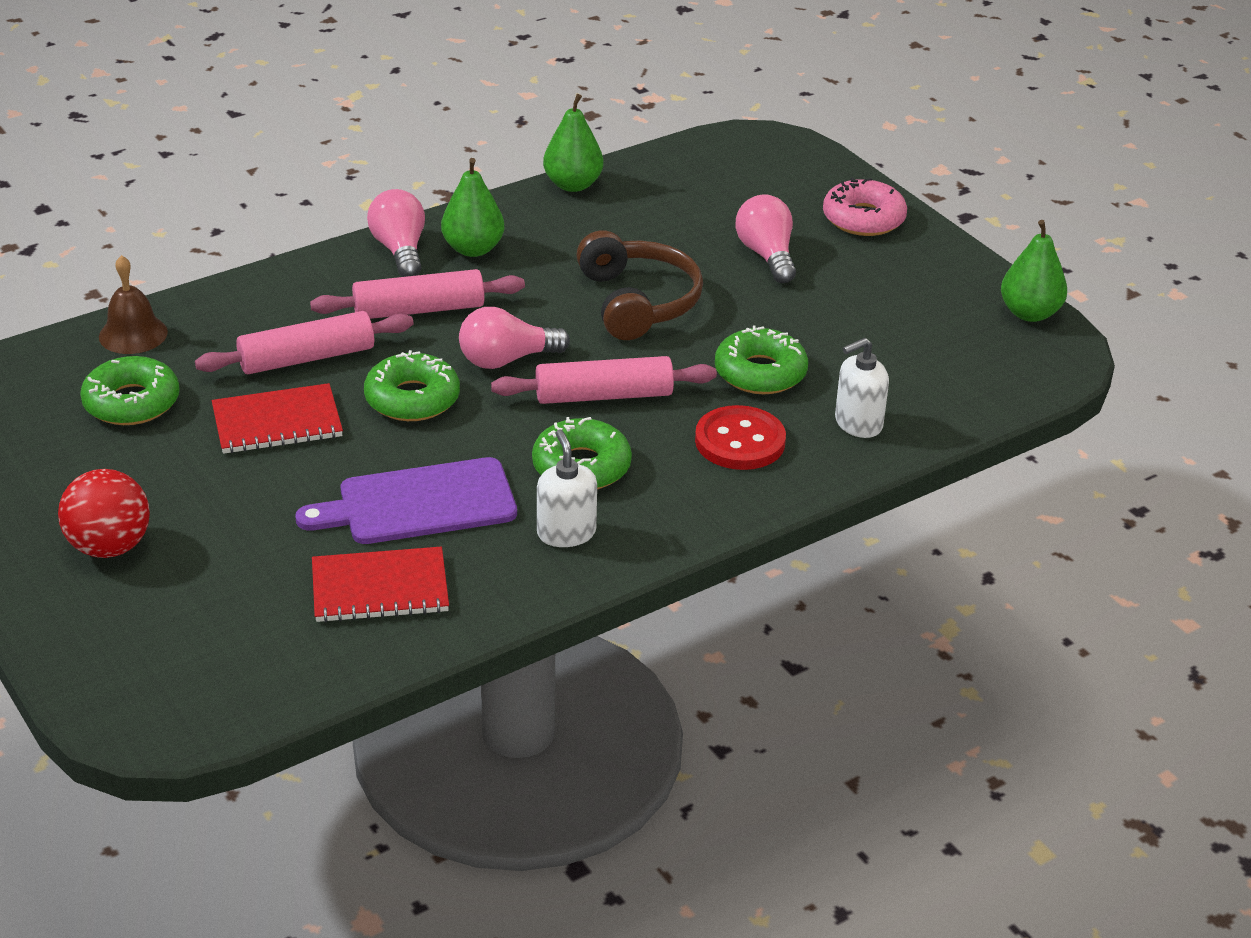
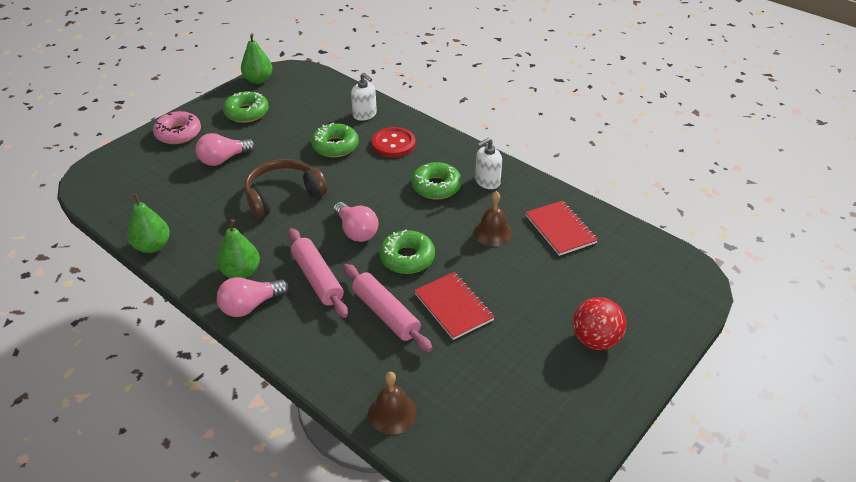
camera: 105 degrees left, 5 degrees up
green donut [80,356,180,425] -> green donut moved to [223,91,269,123]
purple cutting board [295,457,517,544] -> brown bell [474,191,513,246]
pink rolling pin [491,356,717,404] -> none

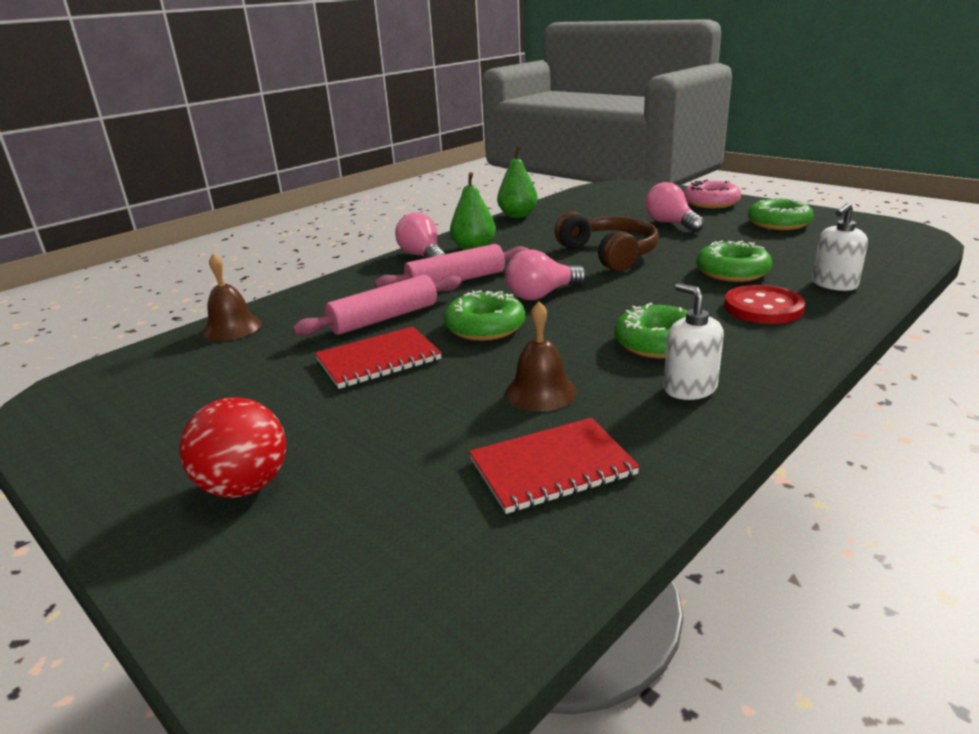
camera: 95 degrees right, 15 degrees down
green pear [241,34,273,84] -> none

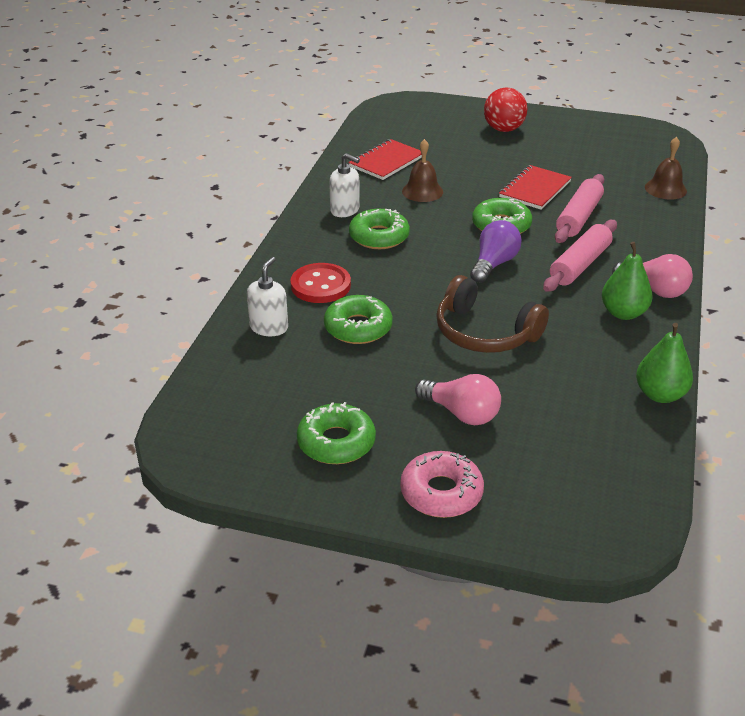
camera: 150 degrees right, 10 degrees up
pink light bulb [505,250,586,300] -> purple light bulb [470,220,522,283]

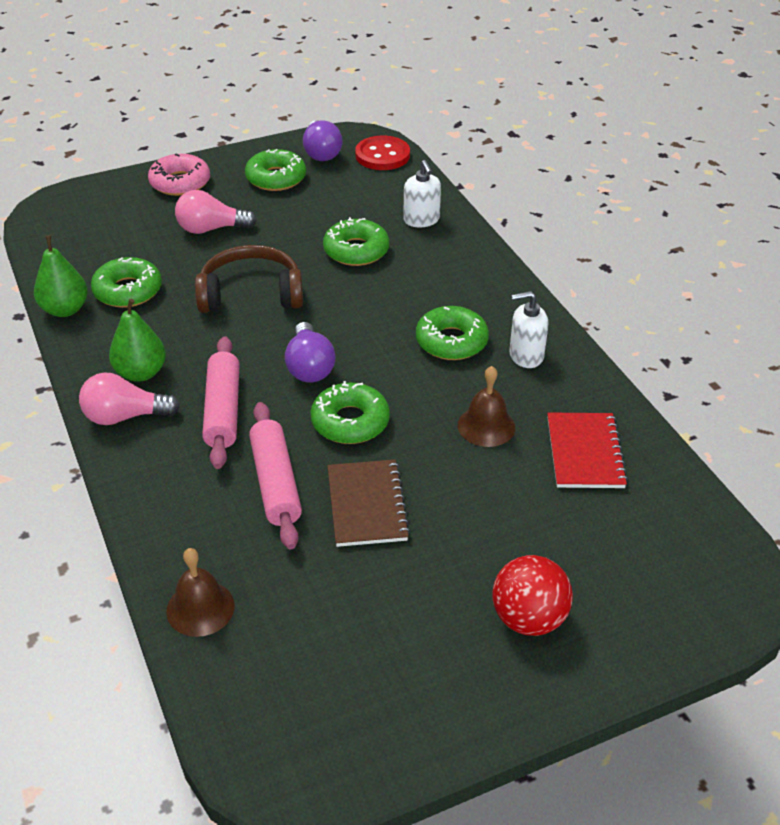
camera: 140 degrees right, 5 degrees up
red button [290,263,351,303] -> red button moved to [355,136,410,170]
red notebook [499,165,572,210] -> brown notebook [327,459,410,547]
none -> green donut [91,257,162,308]
none -> purple light bulb [303,120,343,161]

